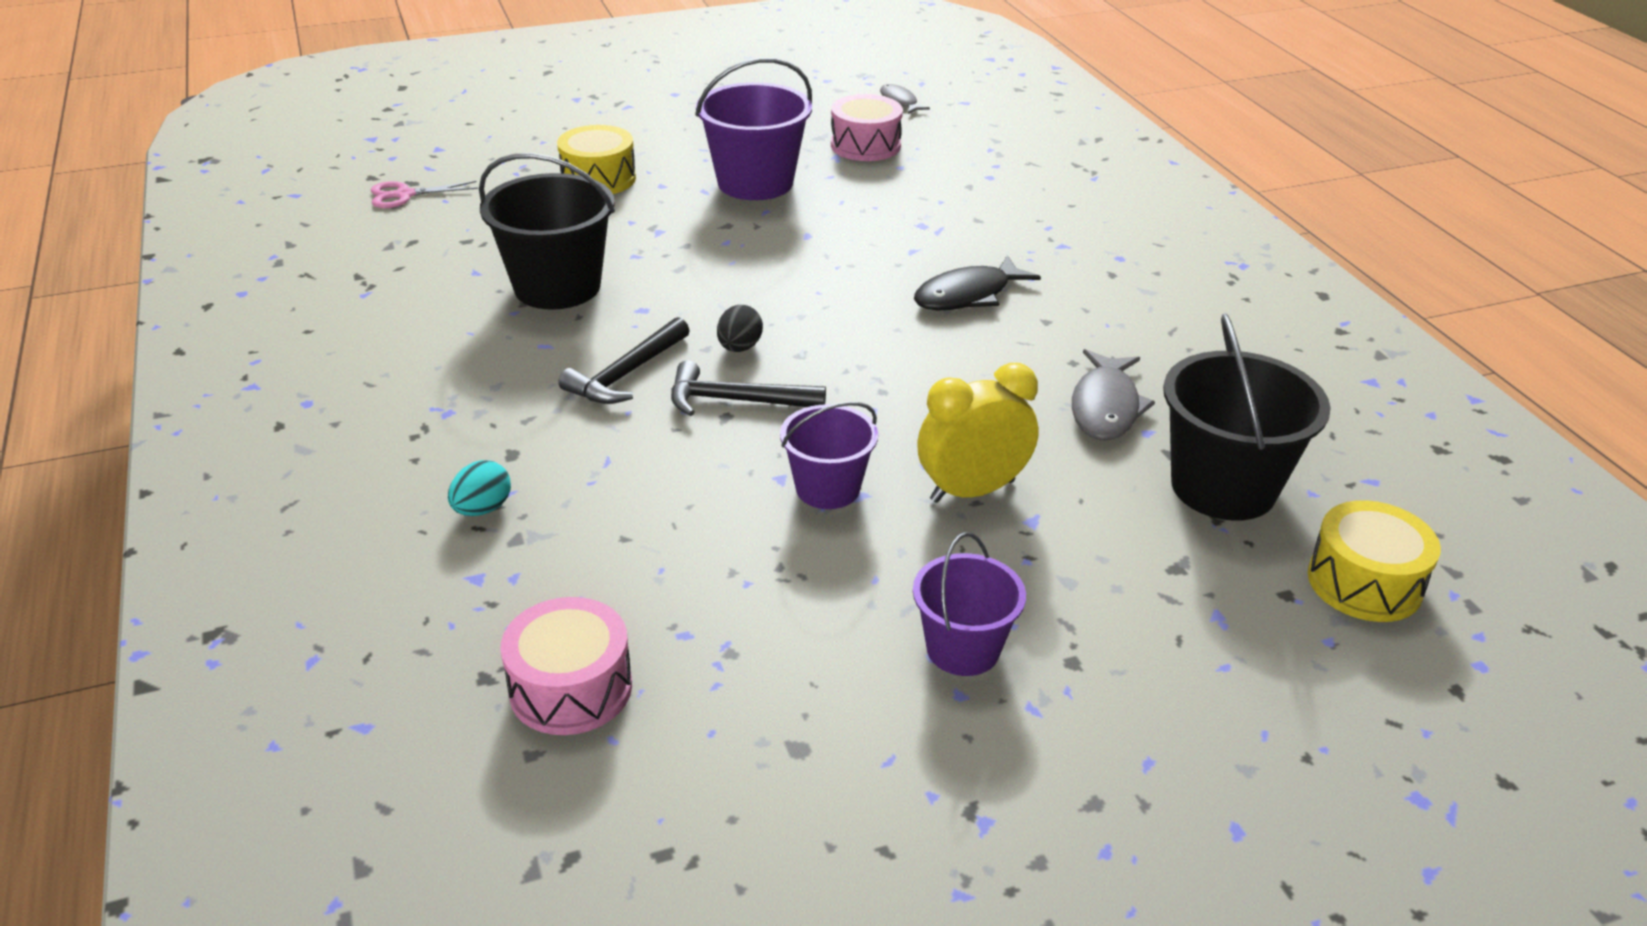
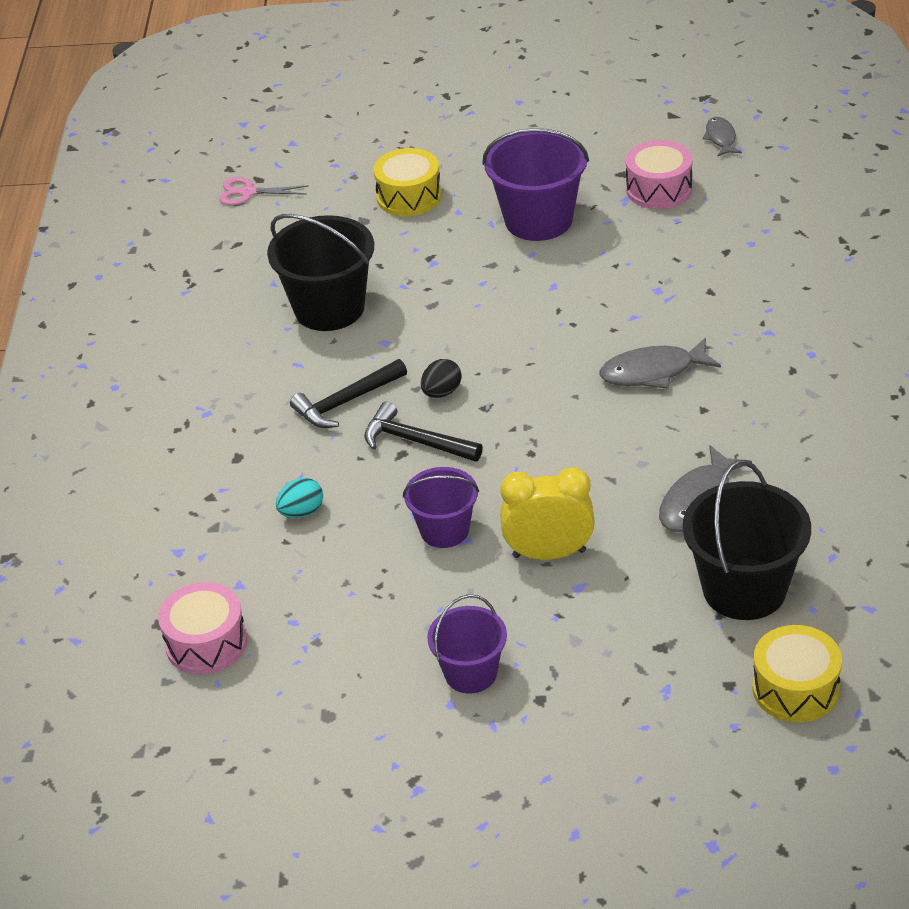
camera: 25 degrees right, 5 degrees up
turquoise egg [448,460,511,516] -> turquoise egg moved to [276,478,323,518]
black fish [914,255,1041,310] -> grey fish [600,338,721,389]

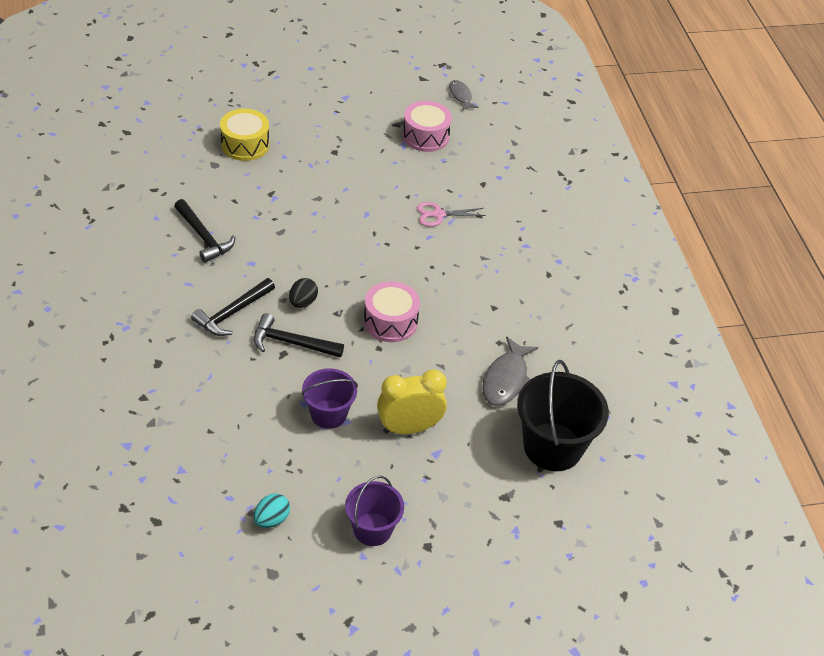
camera: 20 degrees left, 5 degrees up
pink drum [158,582,247,675] -> pink drum moved to [364,281,420,342]
pink scissors [219,177,309,205] -> pink scissors moved to [416,202,486,227]
black bucket [267,214,374,331] -> black hammer [174,199,235,263]
turquoise egg [276,478,323,518] -> turquoise egg moved to [253,493,290,528]
purple bucket [482,128,589,241] -> none
grey fish [600,338,721,389] -> none
yellow drum [753,625,842,723] -> none

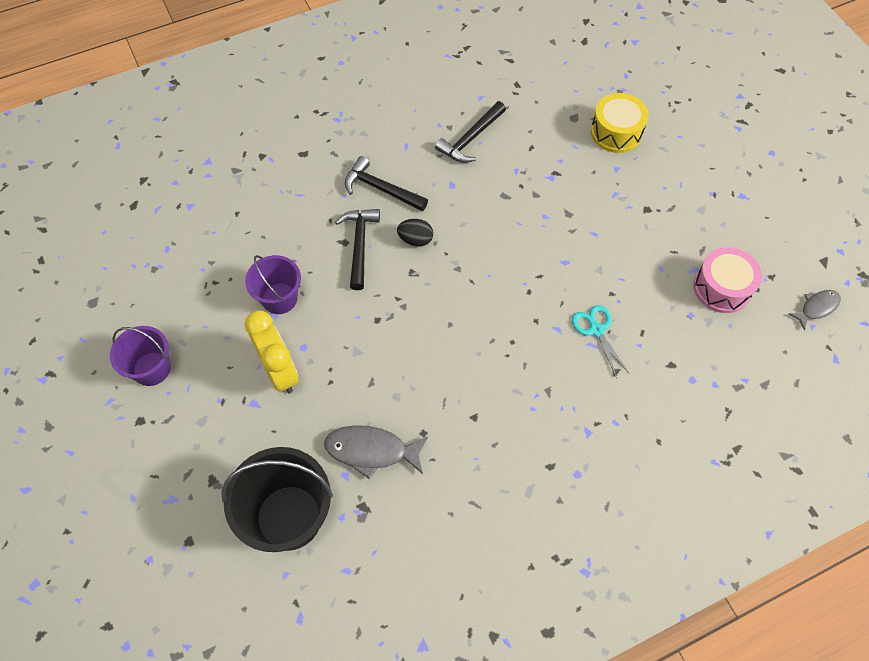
camera: 80 degrees right, 15 degrees up
turquoise egg [253,493,290,528] -> none
pink drum [364,281,420,342] -> none
pink scissors [416,202,486,227] -> turquoise scissors [572,305,629,378]

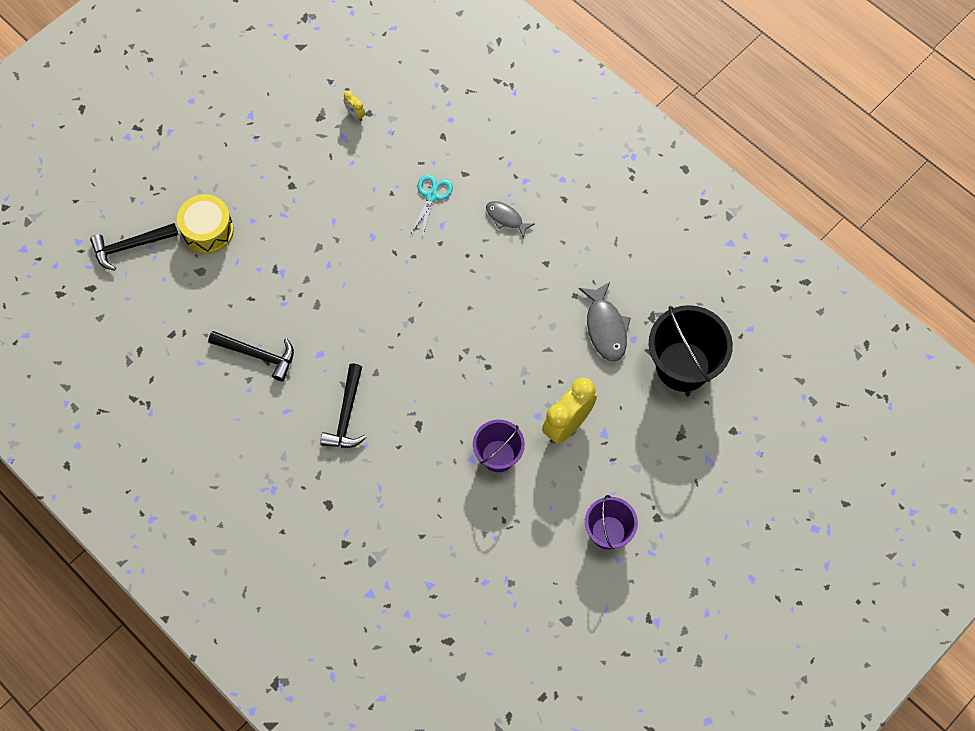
camera: 110 degrees left, 5 degrees up
black hammer [335,209,380,290] -> black hammer moved to [90,223,178,271]
black egg [397,219,433,247] -> none
turquoise scissors [572,305,629,378] -> turquoise scissors turned 150 degrees clockwise [410,175,453,238]
pink drum [694,247,762,313] -> yellow clock [343,91,365,121]
grey fish [789,290,841,330] -> grey fish moved to [486,201,535,238]

